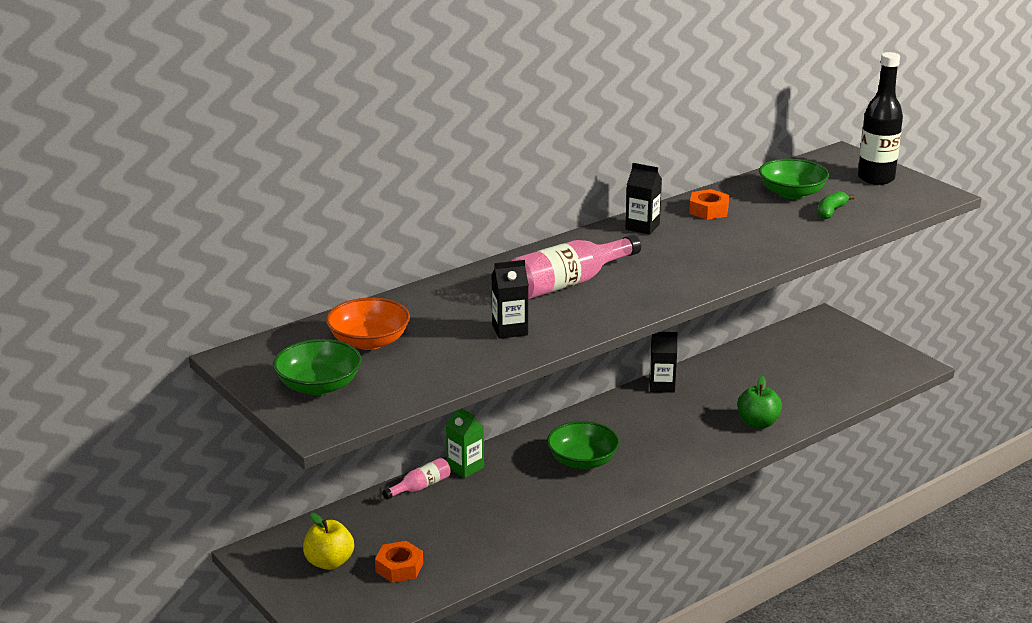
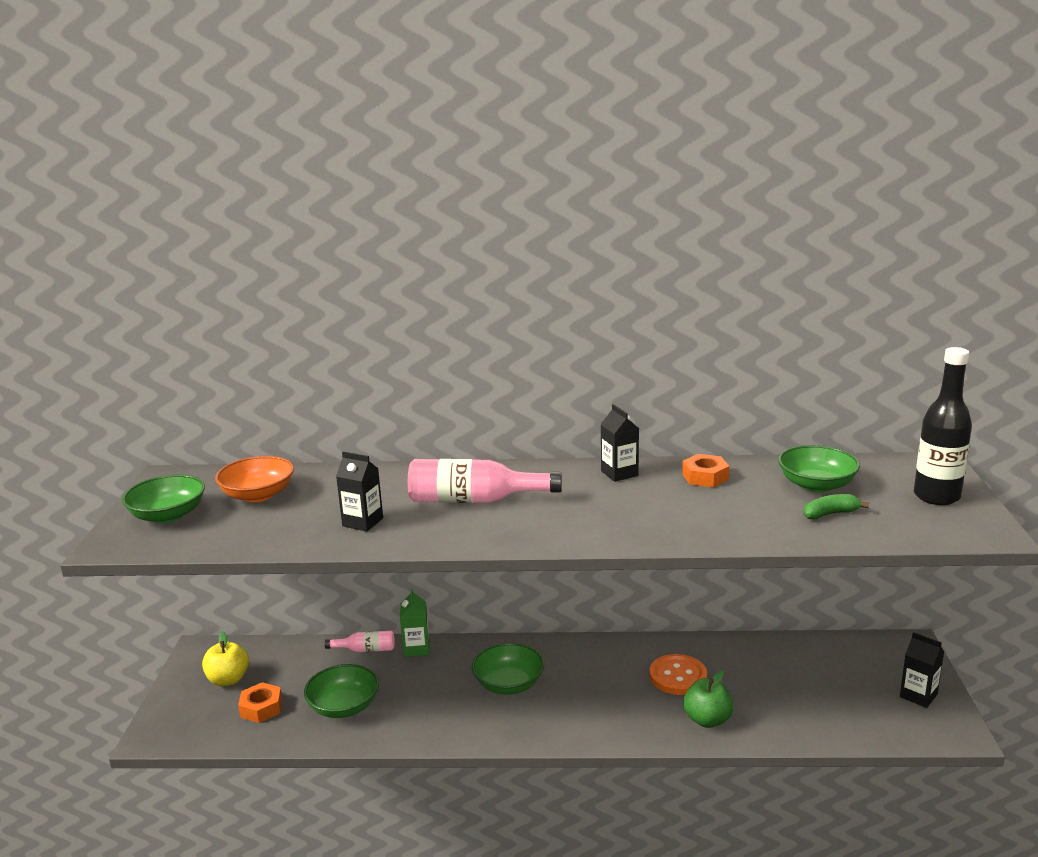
camera: 40 degrees right, 5 degrees down
black carton [649,332,678,393] -> black carton moved to [900,632,944,708]
none -> green bowl [304,664,379,718]
none -> orange button [649,654,707,695]

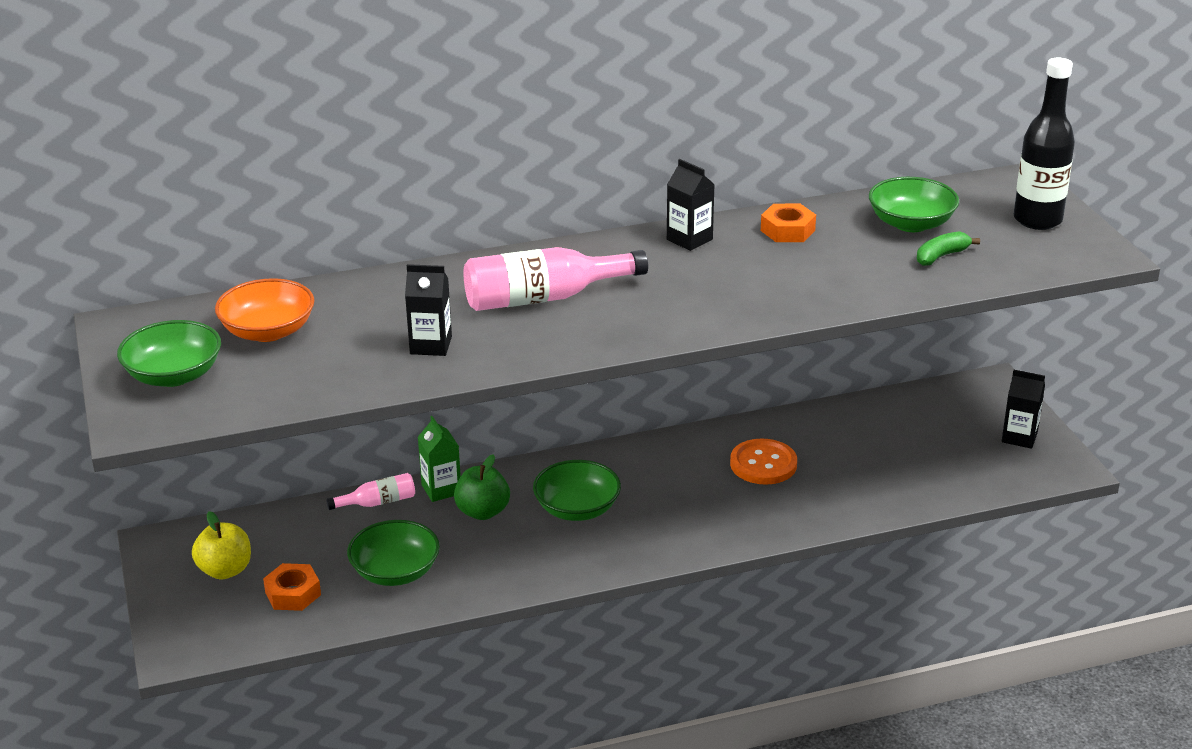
camera: 20 degrees left, 10 degrees up
green apple [683,671,734,728] -> green apple moved to [454,454,510,520]

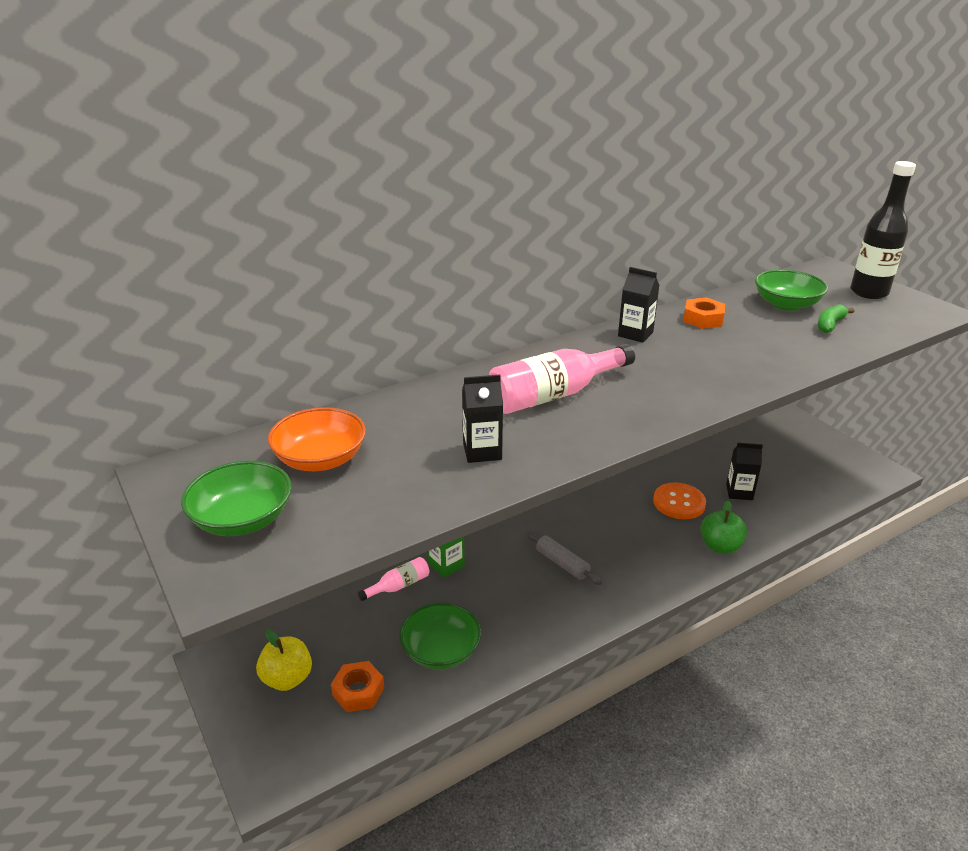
camera: 15 degrees left, 0 degrees up
green apple [454,454,510,520] -> green apple moved to [701,501,747,554]
green bowl [533,460,621,521] -> grey rolling pin [526,531,602,585]
black carton [1002,370,1045,449] -> black carton moved to [726,443,763,500]

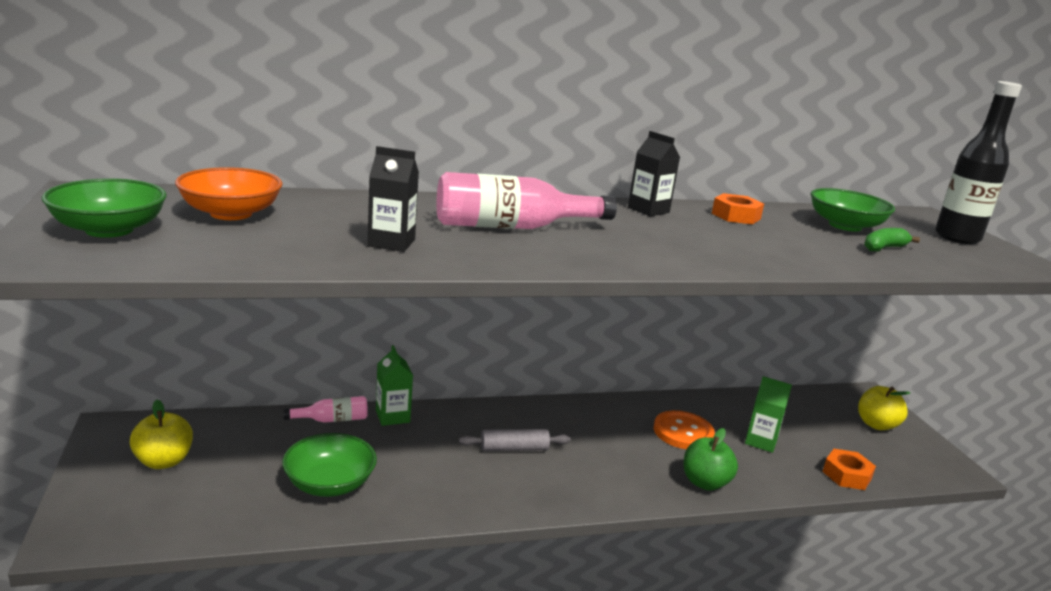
camera: 15 degrees right, 10 degrees down
orange nut [331,661,384,712] -> orange nut moved to [822,449,876,490]
grey rolling pin [526,531,602,585] -> grey rolling pin turned 75 degrees counterclockwise [459,429,571,451]
black carton [726,443,763,500] -> green carton [745,376,792,453]
none -> yellow apple [858,386,910,430]

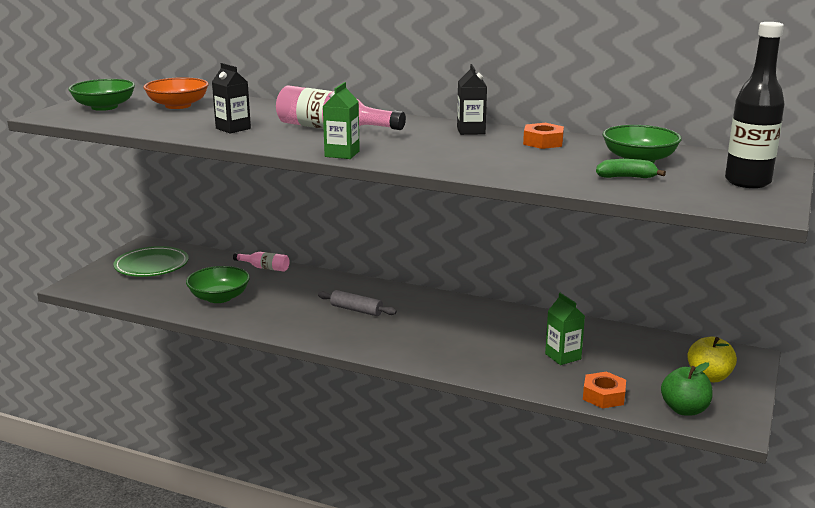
camera: 40 degrees right, 0 degrees up
yellow apple [130,400,193,469] -> green plate [113,246,189,277]
green carton [376,345,413,426] -> green carton moved to [323,82,360,159]
orange button [654,410,715,449] -> none
green apple [683,428,738,491] -> green apple moved to [661,362,713,416]

